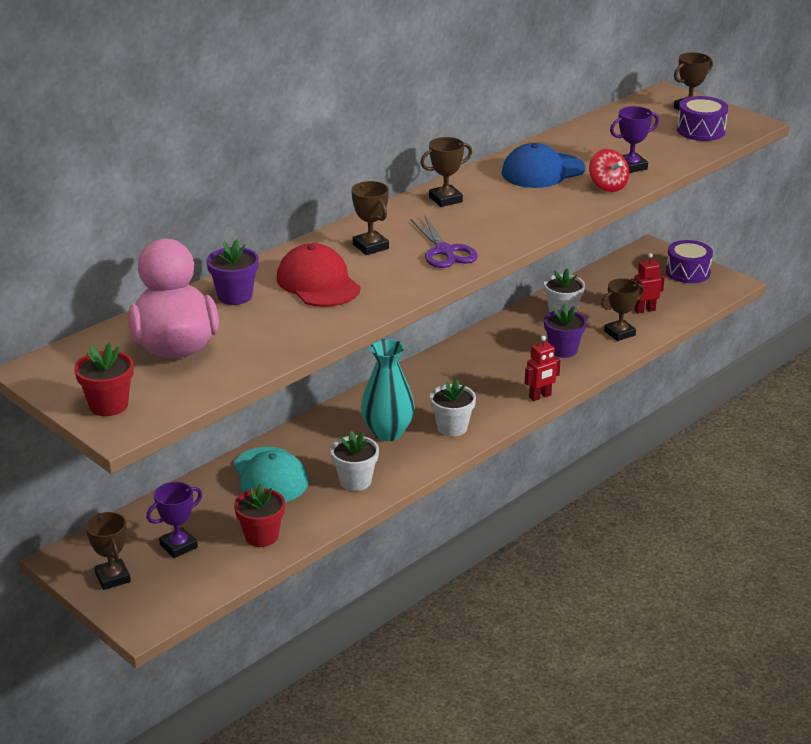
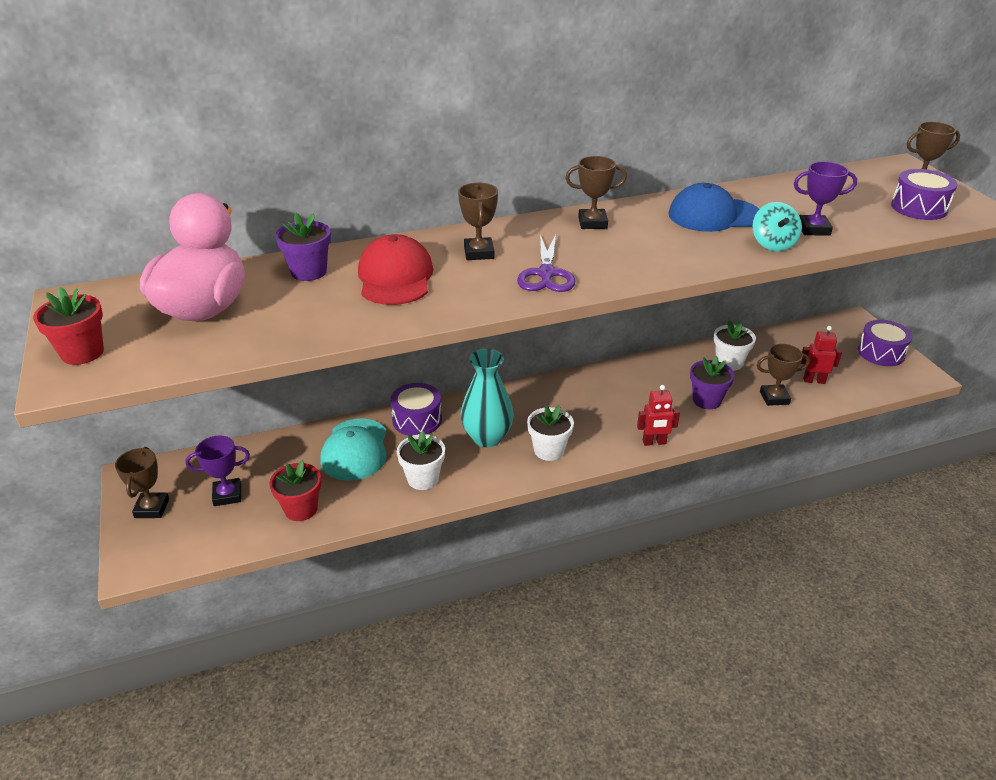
camera: 25 degrees right, 5 degrees up
red spinning top [589,149,629,192] -> turquoise spinning top [753,202,802,251]
none -> purple drum [390,383,442,436]

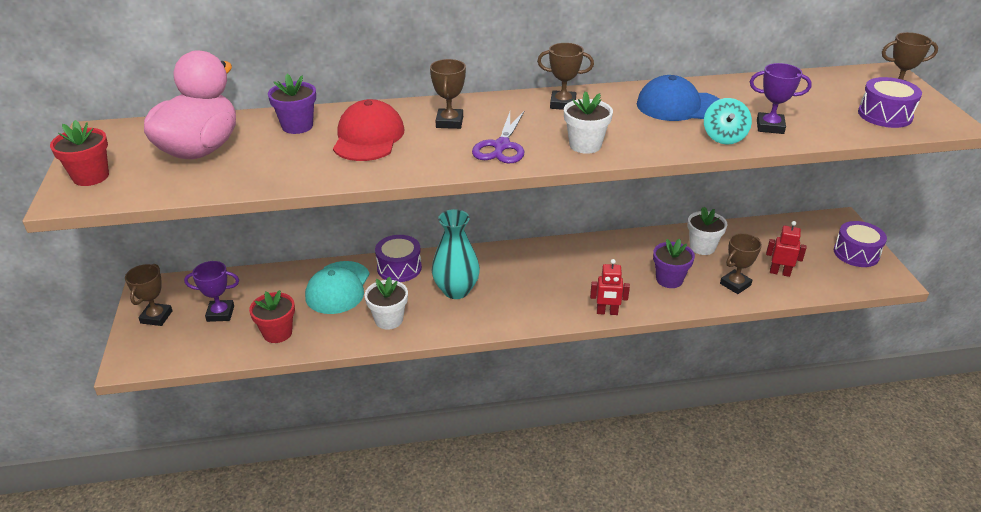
camera: 10 degrees right, 0 degrees up
white flower pot [527,405,574,461] -> white flower pot moved to [564,91,613,154]
brown trophy [757,344,810,406] -> brown trophy turned 45 degrees counterclockwise [720,233,762,294]

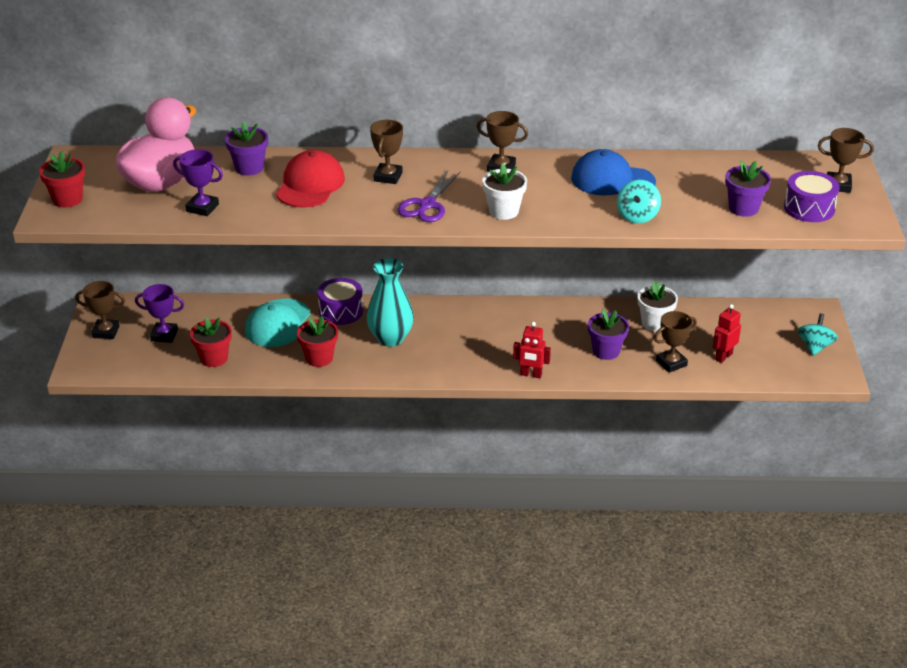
camera: 10 degrees right, 0 degrees up
brown trophy [125,264,173,326] -> brown trophy turned 75 degrees clockwise [75,281,125,339]
white flower pot [365,276,408,330] -> red flower pot [297,316,338,367]
purple trophy [750,63,812,134] -> purple trophy moved to [173,149,223,216]
red robot [766,221,807,277] -> red robot turned 75 degrees counterclockwise [713,304,741,363]
purple drum [834,221,887,267] -> turquoise spinning top [798,313,838,356]
none -> purple flower pot [725,160,771,217]

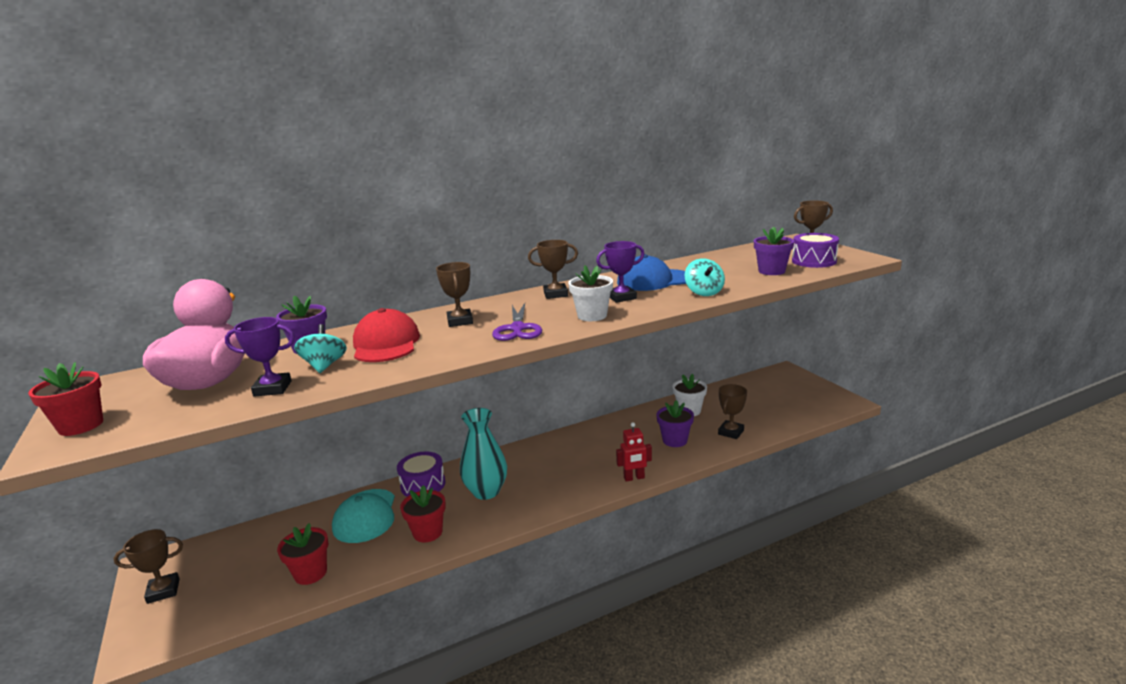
camera: 25 degrees left, 15 degrees down
purple trophy [135,284,184,343] -> purple trophy moved to [596,241,644,303]
red robot [713,304,741,363] -> none
turquoise spinning top [798,313,838,356] -> turquoise spinning top moved to [294,324,347,373]

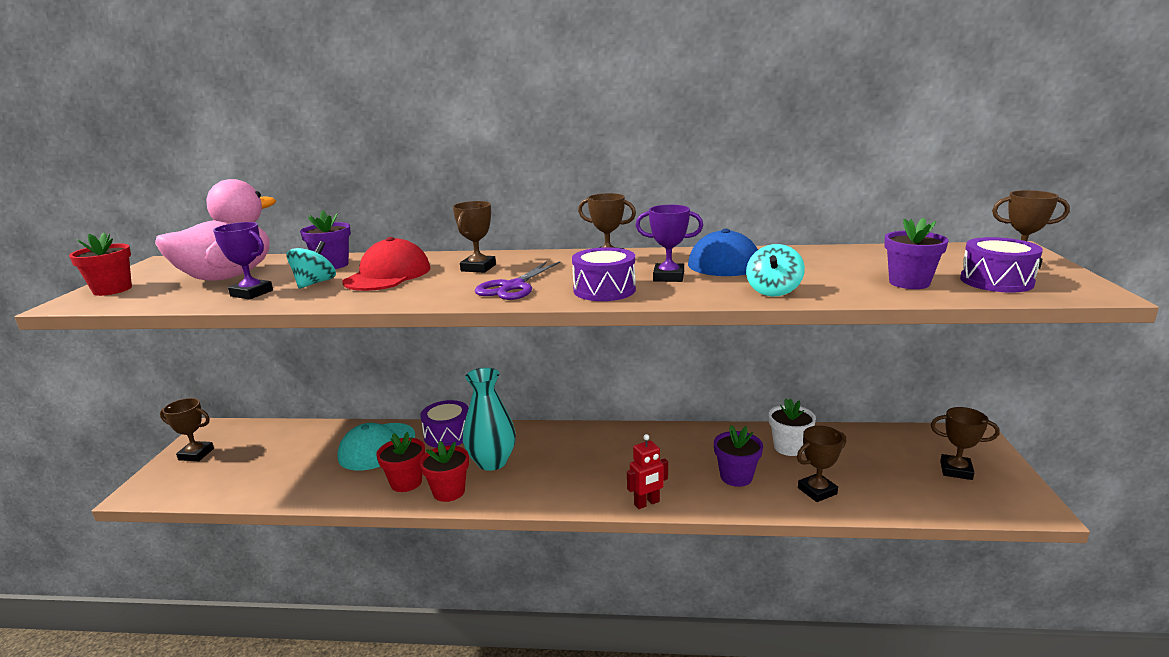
camera: 30 degrees right, 0 degrees up
red flower pot [277,523,328,585] -> red flower pot moved to [420,441,469,502]
white flower pot [568,265,613,321] -> purple drum [572,247,636,301]
red robot [616,422,652,481] -> red robot turned 45 degrees counterclockwise [627,434,668,509]
none -> brown trophy [931,407,1000,480]

